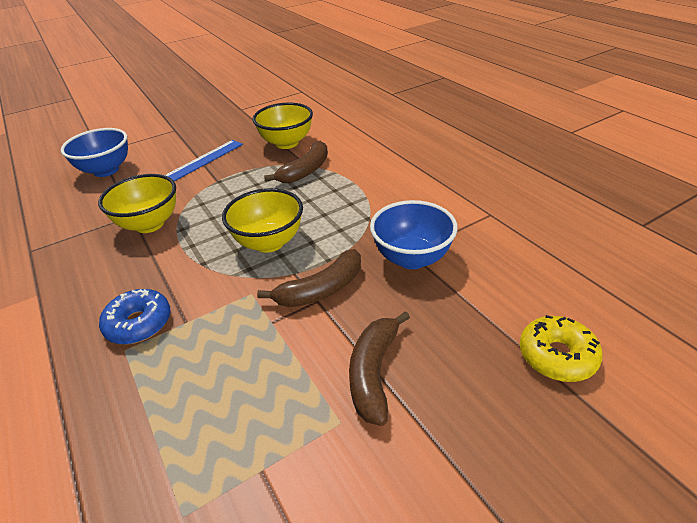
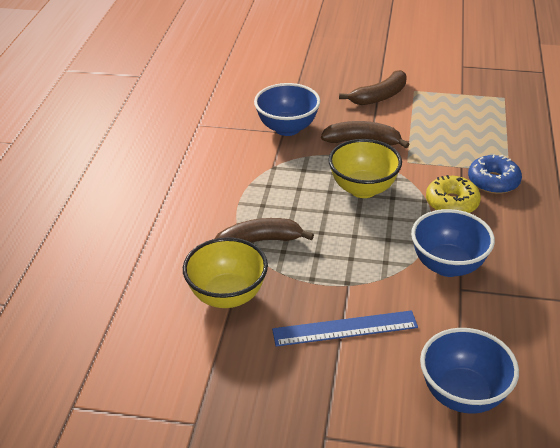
camera: 140 degrees left, 0 degrees up
yellow bowl [98,174,176,233] -> blue bowl [411,209,495,277]
yellow donut [520,315,603,382] -> yellow donut moved to [426,175,481,213]

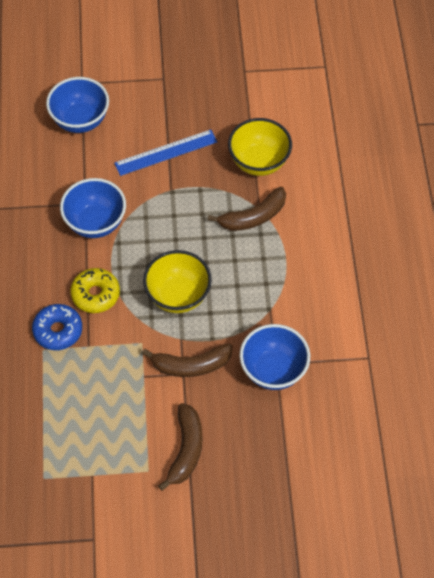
camera: 165 degrees right, 20 degrees up
brown banana [339,70,407,105] -> brown banana turned 150 degrees clockwise [158,403,202,491]

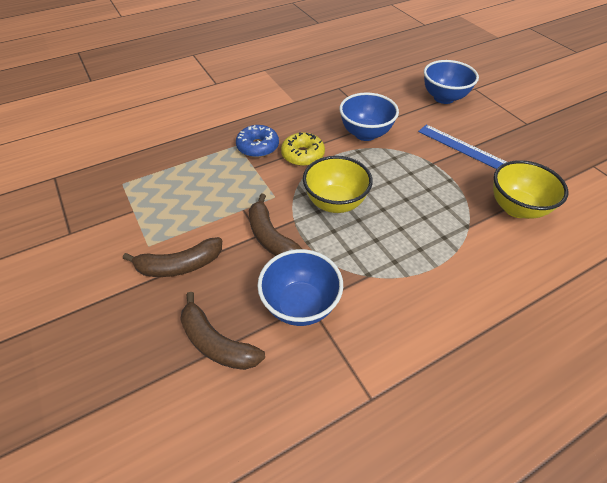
camera: 65 degrees right, 10 degrees down
brown banana [208,187,286,231] -> brown banana moved to [180,292,265,370]

